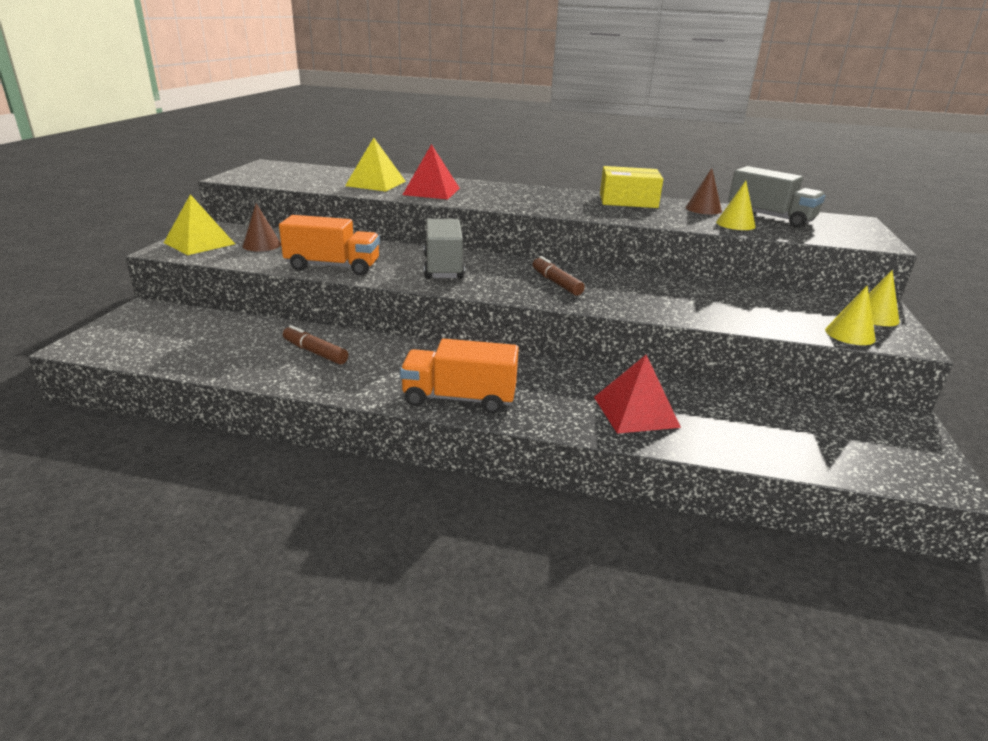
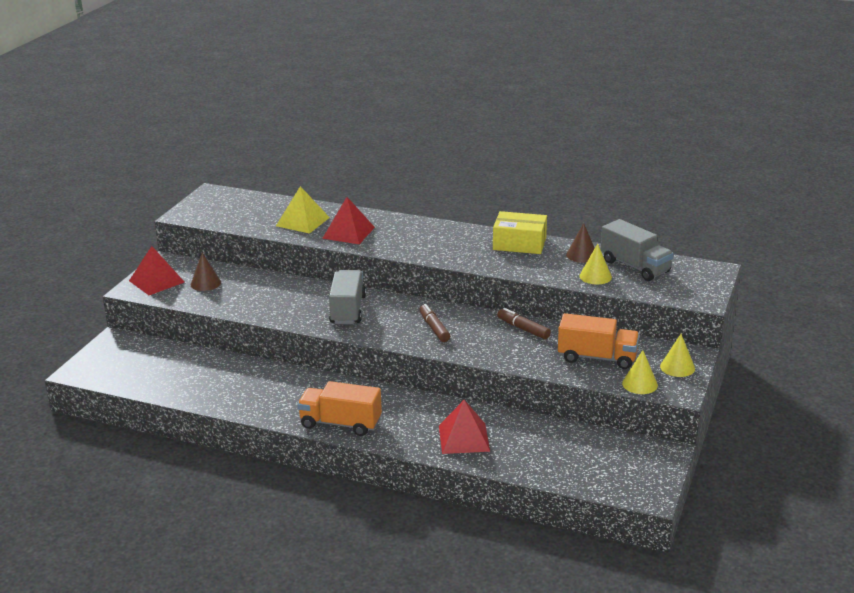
camera: 10 degrees right, 0 degrees up
yellow pyramid [164,194,235,255] -> red pyramid [129,246,184,295]
orange truck [279,215,380,276] -> orange truck moved to [558,313,639,369]
brown marker [283,325,348,365] -> brown marker moved to [498,308,551,339]

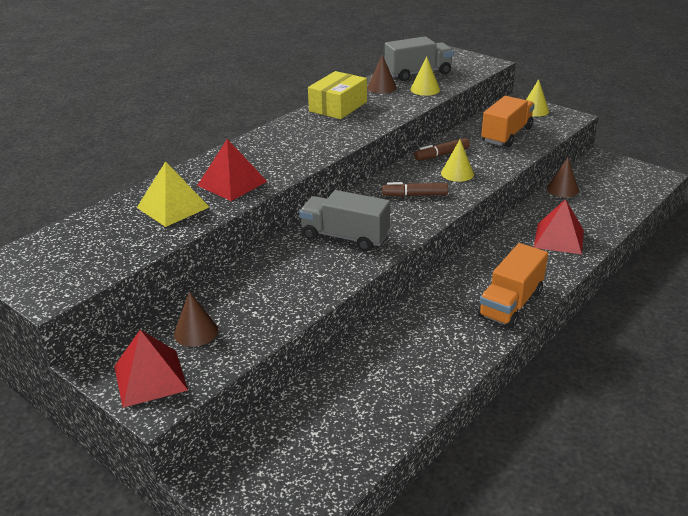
camera: 70 degrees left, 5 degrees up
yellow cone [622,350,658,394] -> yellow cone moved to [441,140,474,182]
none -> brown cone [547,158,579,197]

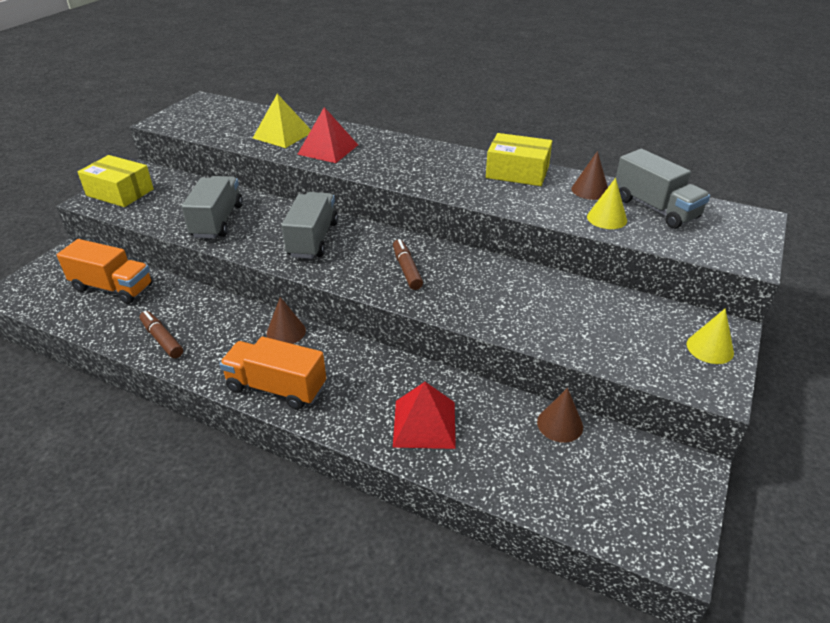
camera: 75 degrees right, 5 degrees up
red pyramid [114,330,188,408] -> yellow box [78,155,154,207]
brown cone [174,291,218,347] -> brown cone moved to [266,297,306,344]
brown marker [414,138,470,161] -> brown marker moved to [140,311,183,358]
yellow cone [441,140,474,182] -> none
orange truck [481,96,535,147] -> orange truck moved to [57,239,153,304]
none -> grey truck [182,176,243,239]

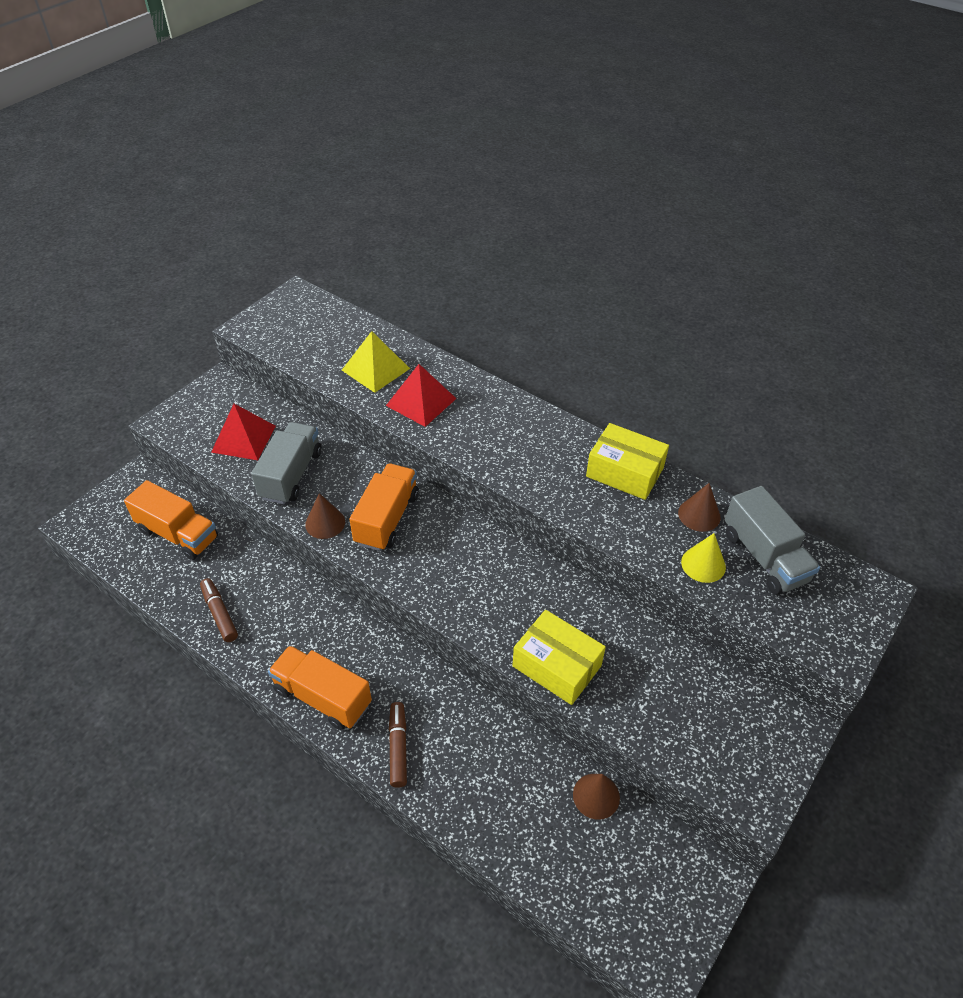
camera: 10 degrees right, 10 degrees up
yellow box [78,155,154,207] -> yellow box moved to [512,610,606,705]
brown cone [266,297,306,344] -> brown cone moved to [305,493,345,539]
grey truck [282,192,338,259] -> orange truck [349,463,419,551]
brown marker [393,239,423,290] -> brown marker moved to [389,702,407,788]
red pyramid [393,382,456,449] -> red pyramid moved to [211,404,276,460]
yellow cone [686,308,734,364] -> none

